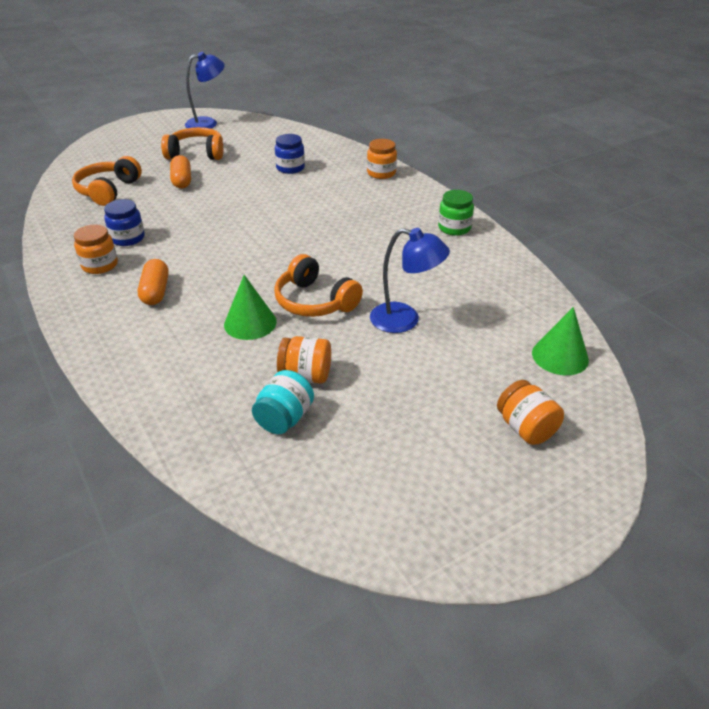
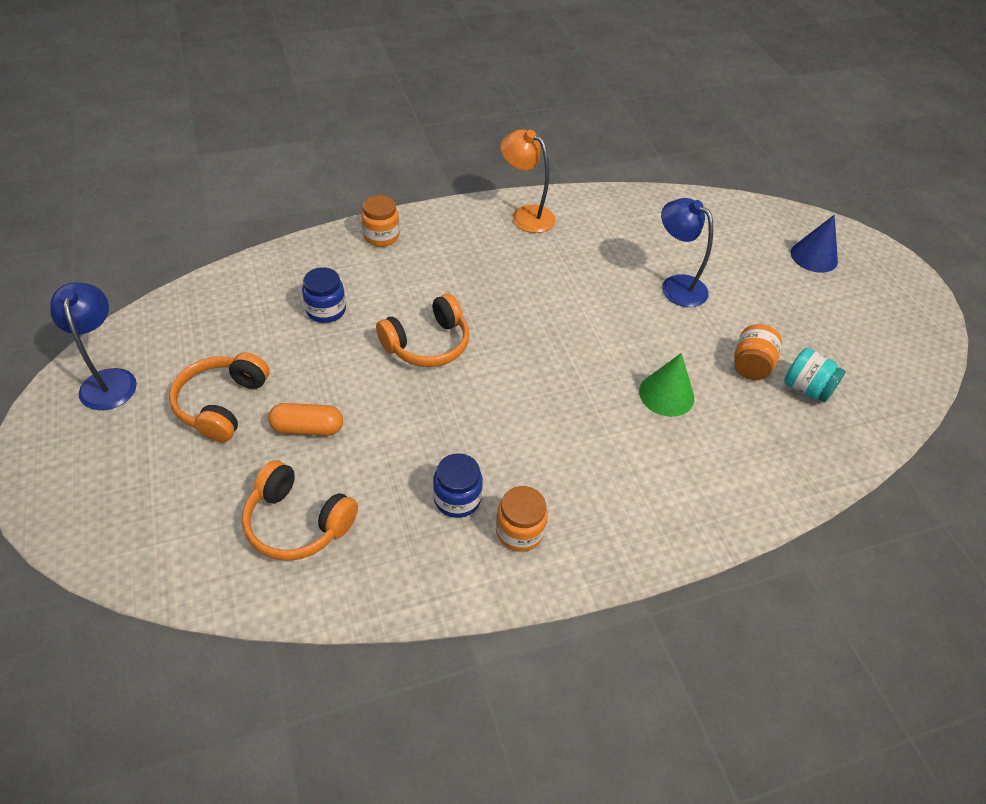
camera: 80 degrees left, 10 degrees up
orange capsule [138,259,169,305] -> none
orange headphones [274,254,363,317] -> orange headphones moved to [376,293,470,367]
blue lamp [370,228,450,333] -> blue lamp turned 75 degrees counterclockwise [661,198,713,307]
green jar [438,190,474,236] -> orange lamp [500,130,556,233]
orange jar [497,380,564,445] -> blue cone [791,215,838,273]
green cone [532,307,589,375] -> none

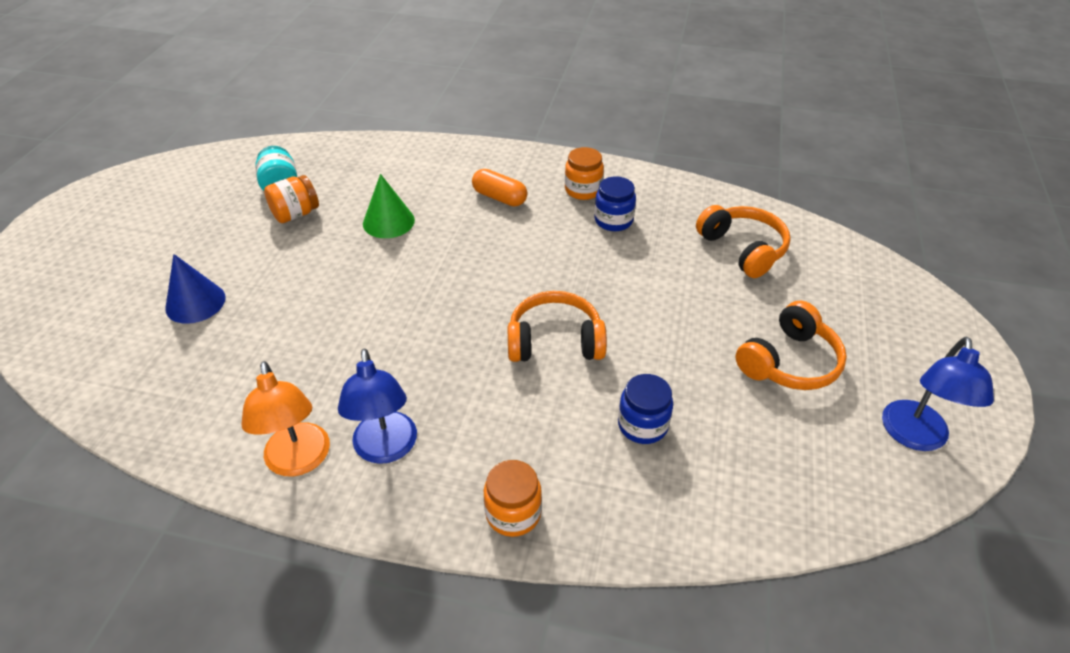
camera: 145 degrees left, 5 degrees down
orange capsule [268,403,343,436] -> orange capsule moved to [472,169,527,206]
blue lamp [661,198,713,307] -> blue lamp moved to [338,349,417,464]
blue cone [791,215,838,273] -> blue cone moved to [165,254,226,324]

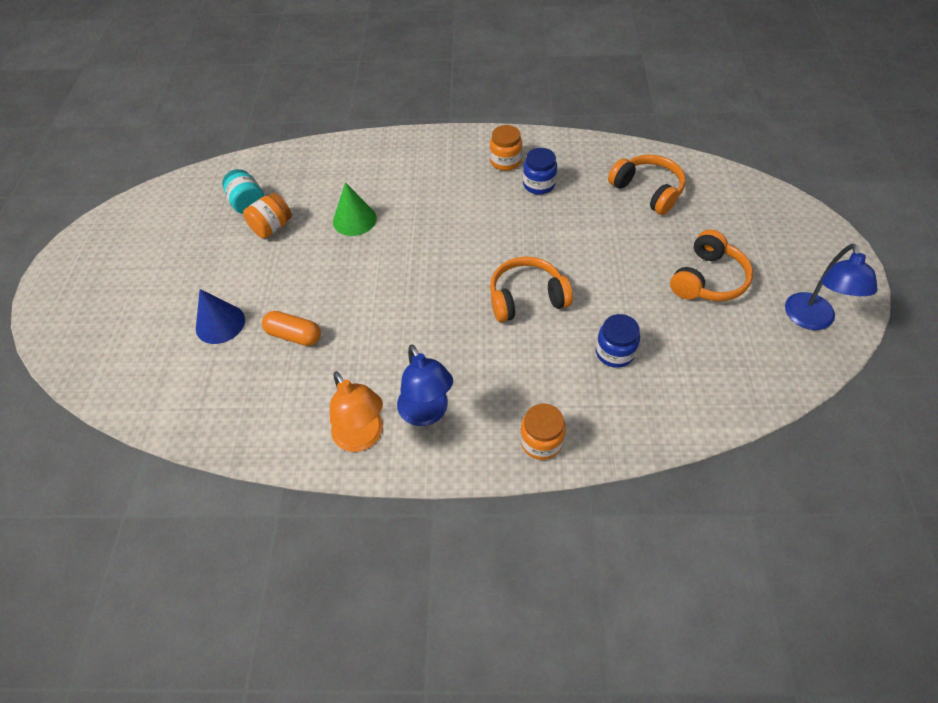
camera: 10 degrees left, 10 degrees up
orange capsule [472,169,527,206] -> orange capsule moved to [262,311,321,346]

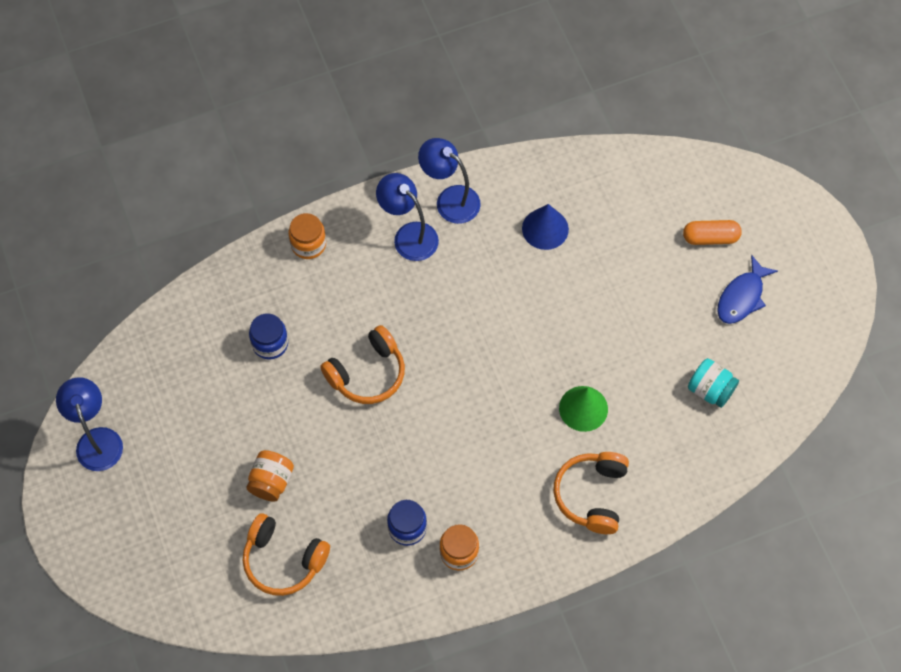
camera: 155 degrees right, 10 degrees up
blue cone [196,289,245,344] -> blue cone moved to [522,204,569,250]
orange jar [243,193,292,239] -> orange jar moved to [246,450,294,502]
orange capsule [262,311,321,346] -> orange capsule moved to [683,220,742,245]
orange lamp [330,371,383,452] -> blue lamp [418,138,481,224]
orange headphones [670,230,753,301] -> orange headphones moved to [553,452,629,534]
none -> blue fish [717,255,778,324]

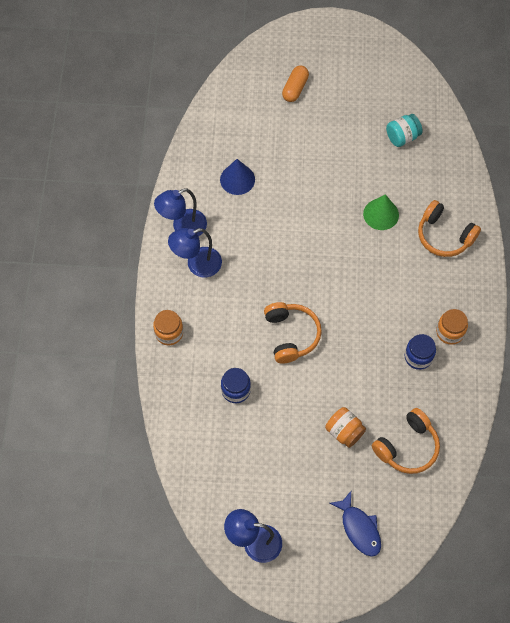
camera: 65 degrees left, 0 degrees up
blue fish [717,255,778,324] -> blue fish moved to [329,491,381,557]

